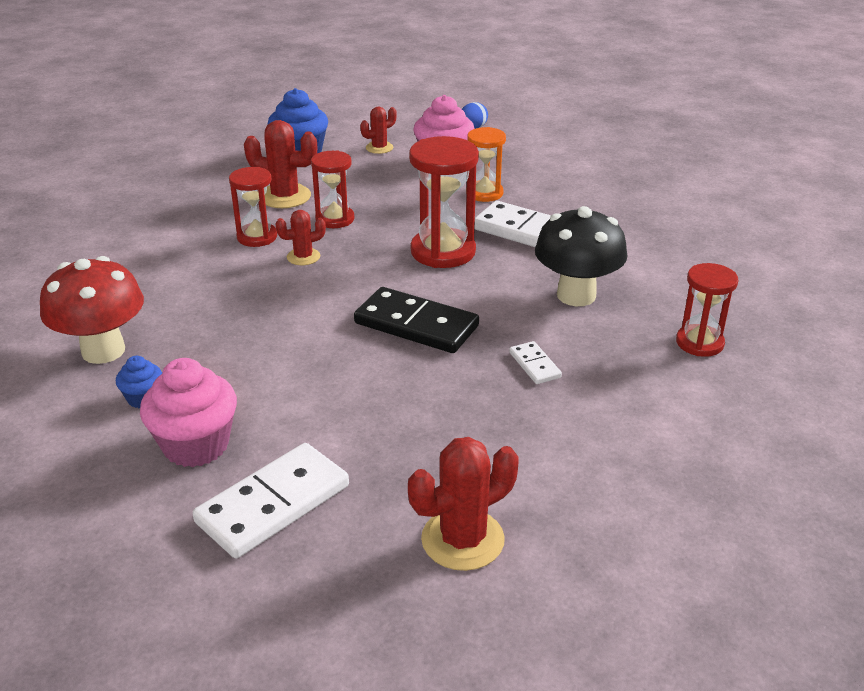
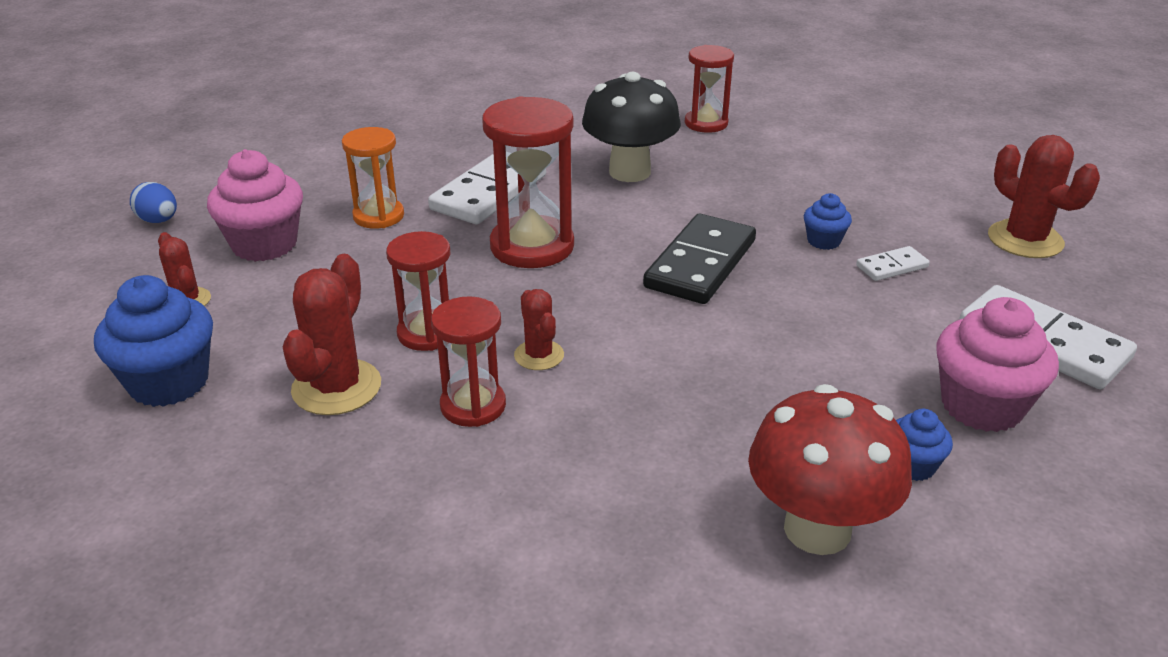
camera: 90 degrees left, 0 degrees up
white domino [509,341,562,384] -> white domino moved to [856,246,930,281]
none -> blue cupcake [804,193,852,250]

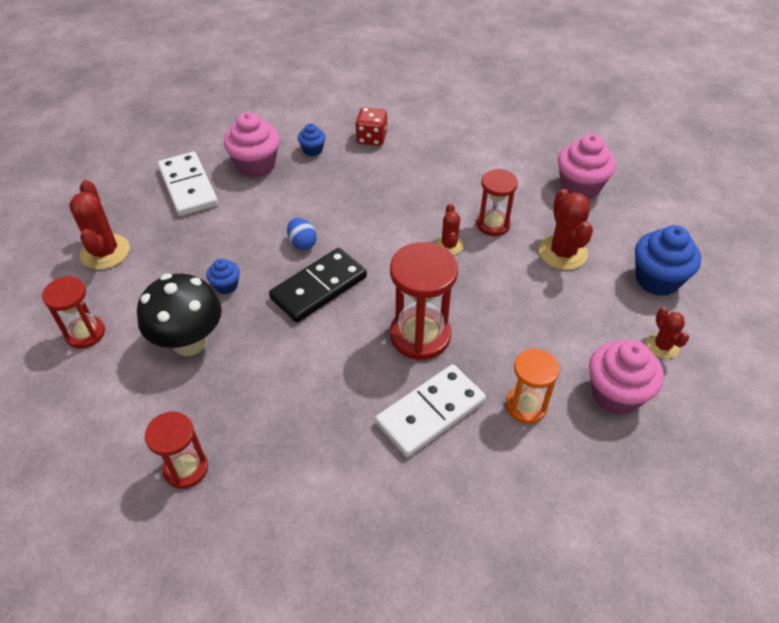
camera: 160 degrees left, 15 degrees up
blue egg [130,182,177,223] -> blue egg moved to [287,218,317,250]
red cactus [283,254,381,415] -> red cactus turned 45 degrees counterclockwise [539,189,593,270]
red hourglass [386,231,451,351] -> red hourglass moved to [42,276,105,349]
black mushroom [582,72,681,182] -> black mushroom moved to [137,273,222,356]
red mushroom [748,384,912,555] -> red dice [355,107,387,146]
white domino [856,246,930,281] -> none
none -> pink cupcake [558,134,616,199]

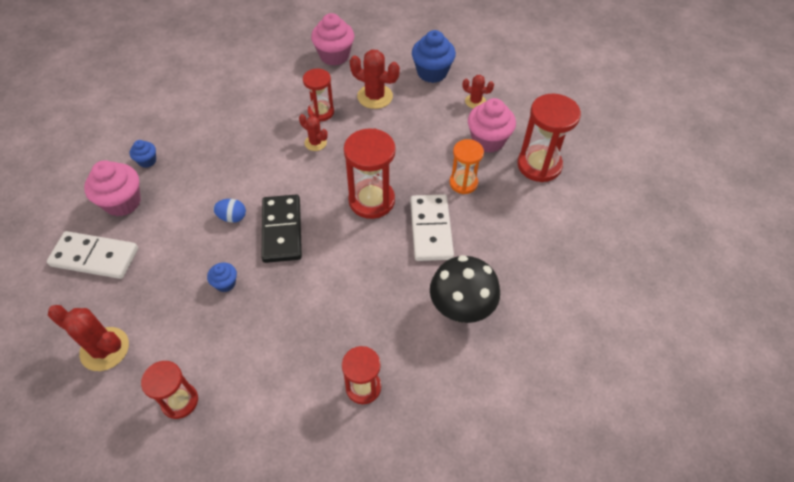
camera: 55 degrees left, 5 degrees up
black mushroom [137,273,222,356] -> black mushroom moved to [430,255,500,323]
red dice [355,107,387,146] -> none
none -> red hourglass [517,94,581,182]

